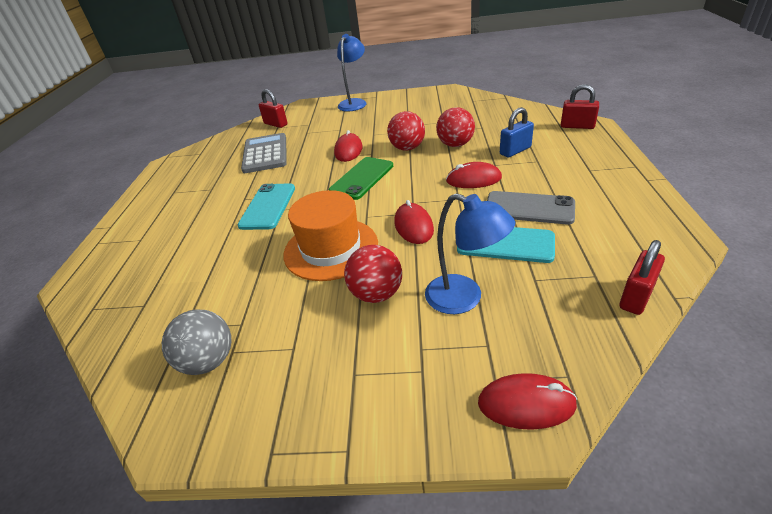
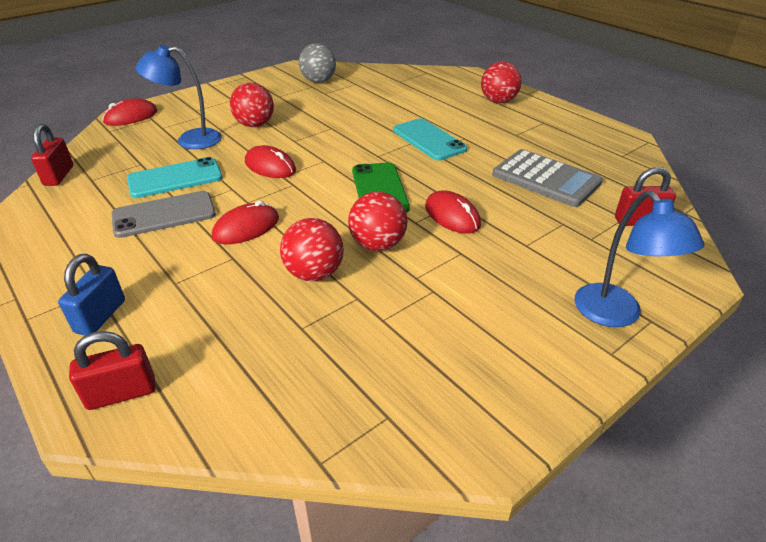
camera: 135 degrees right, 0 degrees up
orange hat [284,190,378,281] -> none
blue padlock [500,107,534,158] -> blue padlock moved to [58,254,125,336]
none -> red ball [481,62,522,103]

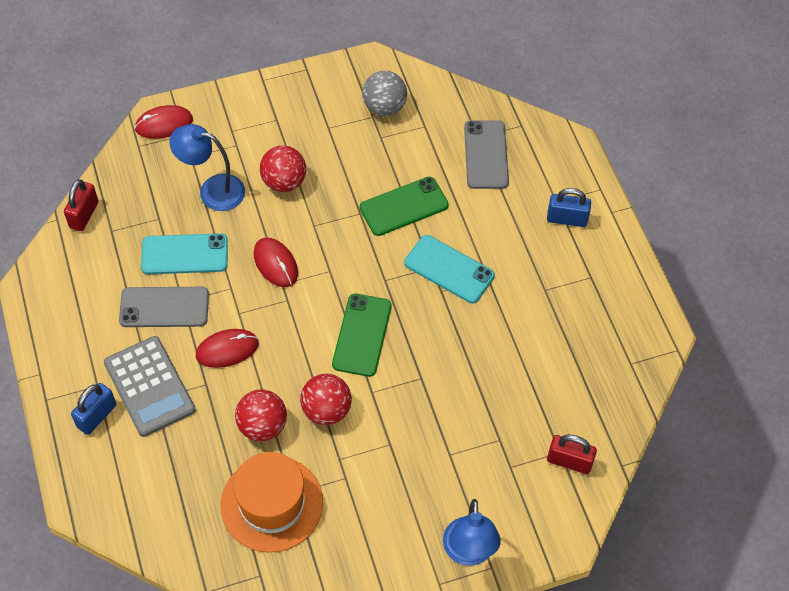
camera: 20 degrees right, 20 degrees up
red padlock [69,331,156,410] -> none
turquoise phone [393,118,467,160] -> turquoise phone turned 45 degrees counterclockwise [404,235,495,303]
red mouse [425,190,481,233] -> none
red ball [481,62,522,103] -> blue padlock [547,188,591,227]
grey calculator [492,149,603,207] -> grey calculator moved to [104,336,196,437]
none -> orange hat [221,452,323,553]
none -> green phone [360,177,449,236]
none -> grey phone [464,120,509,189]

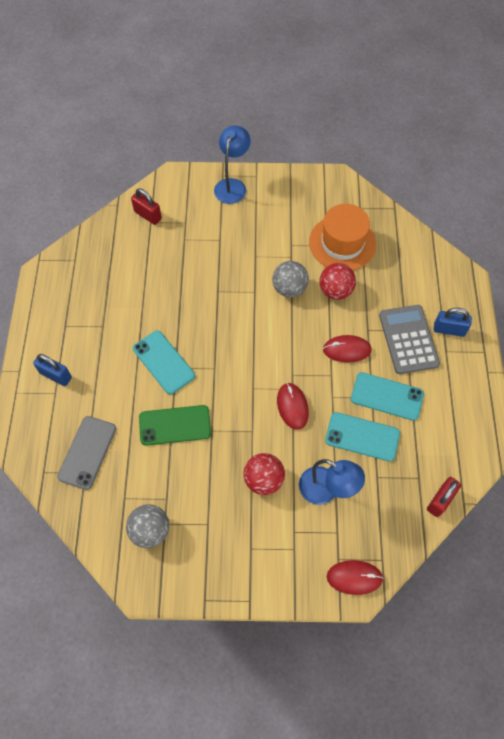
camera: 160 degrees left, 5 degrees up
blue padlock [71,383,116,435] -> blue padlock turned 45 degrees clockwise [434,308,472,337]
grey phone [119,287,209,327] -> turquoise phone [351,372,424,421]
red ball [300,374,352,425] -> grey ball [272,261,309,298]
green phone [332,293,392,377] -> none

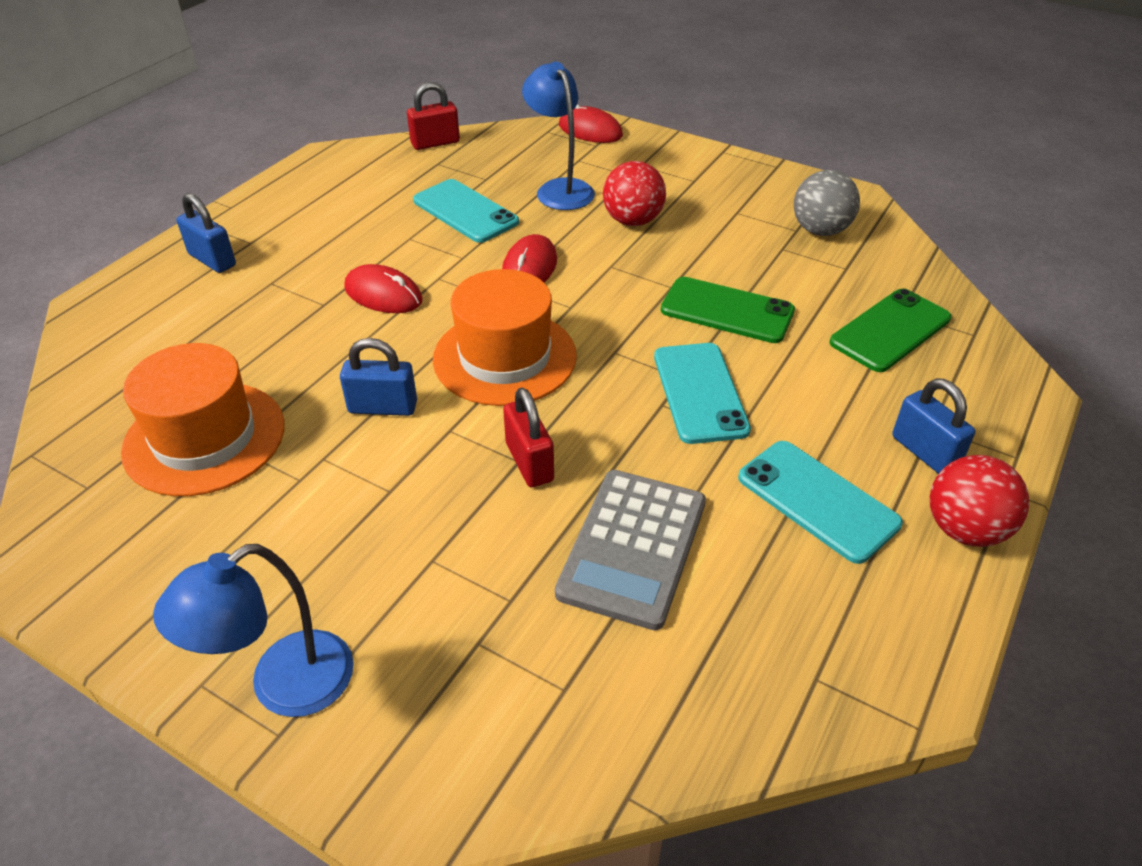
camera: 150 degrees left, 20 degrees down
grey phone [57,416,116,490] -> green phone [830,289,952,372]
red padlock [131,188,162,225] -> red padlock moved to [503,388,554,487]
grey ball [272,261,309,298] -> blue padlock [340,338,417,416]
red ball [319,263,356,300] -> red ball moved to [930,455,1029,547]
turquoise phone [351,372,424,421] -> turquoise phone moved to [738,441,903,564]
grey calculator [379,305,440,374] -> grey calculator moved to [555,470,706,631]
none -> orange hat [433,269,577,406]

